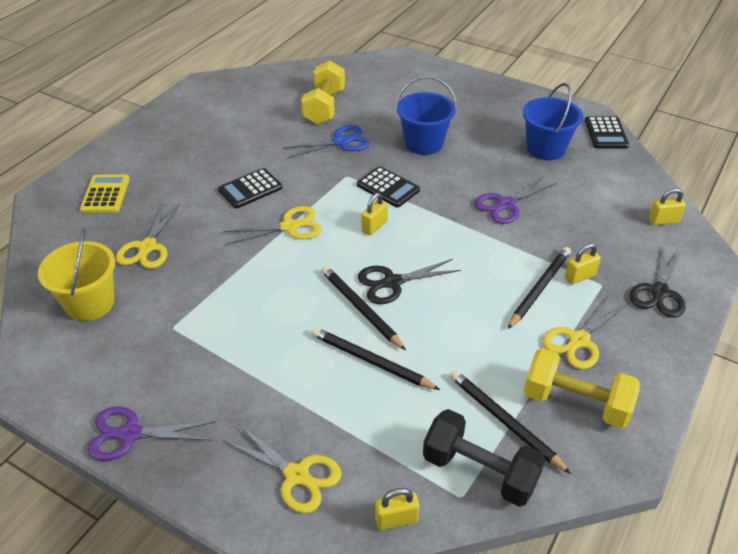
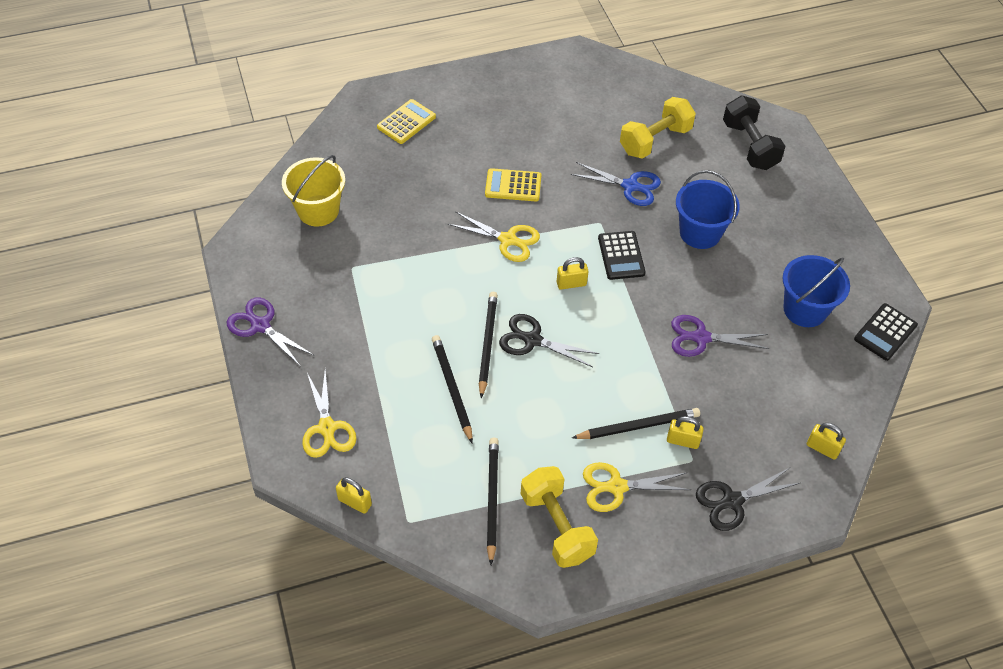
camera: 40 degrees right, 10 degrees up
yellow scissors [116,204,180,269] -> none
black calculator [218,168,283,209] -> yellow calculator [485,168,541,201]
black dumbbell [423,409,545,507] -> black dumbbell moved to [723,96,786,170]

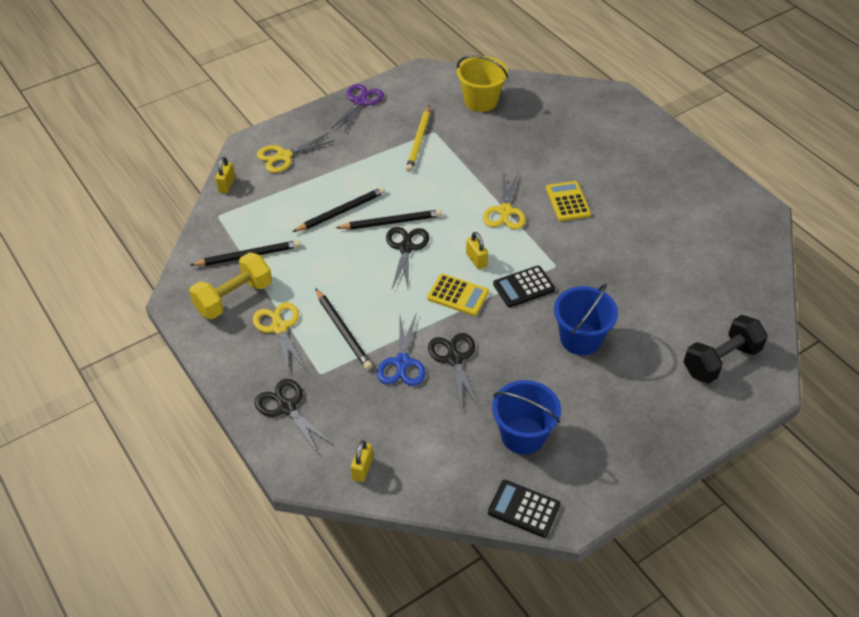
camera: 75 degrees right, 5 degrees down
yellow calculator [377,99,436,144] -> yellow calculator moved to [427,274,489,316]
blue scissors [571,162,661,206] -> blue scissors moved to [377,315,425,386]
yellow dumbbell [620,97,696,159] -> none
yellow padlock [667,416,704,449] -> none
purple scissors [671,315,769,357] -> black scissors [428,333,479,408]
none -> yellow pencil [406,106,430,172]

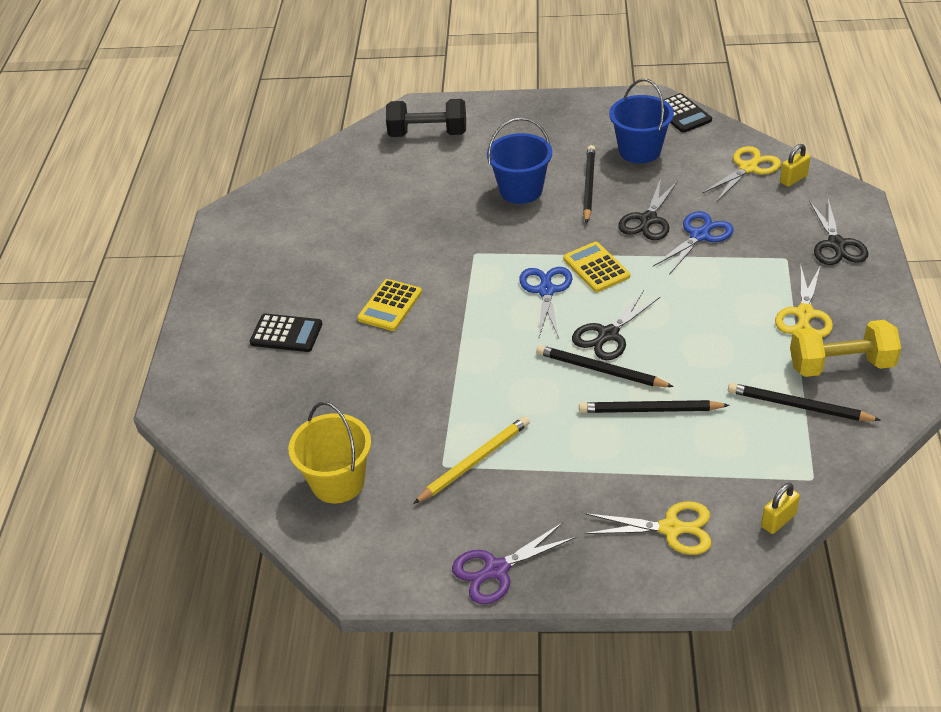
camera: 140 degrees left, 5 degrees down
black pencil [315,288,373,370] -> black pencil moved to [583,145,595,224]
yellow padlock [466,232,488,269] -> blue scissors [519,267,573,338]
yellow scissors [483,173,526,230] -> yellow scissors moved to [702,146,781,201]
black calculator [493,266,555,307] -> black calculator moved to [250,314,322,352]

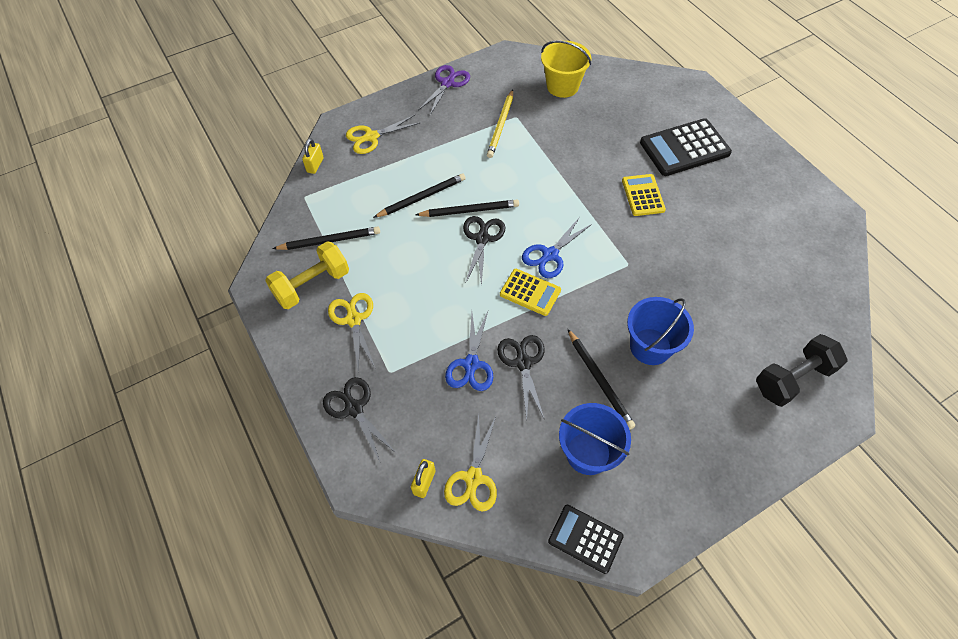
camera: 145 degrees right, 15 degrees up
black calculator [250,314,322,352] -> black calculator [640,118,732,176], size x1.65
blue scissors [519,267,573,338] -> blue scissors turned 75 degrees clockwise [522,217,592,278]

